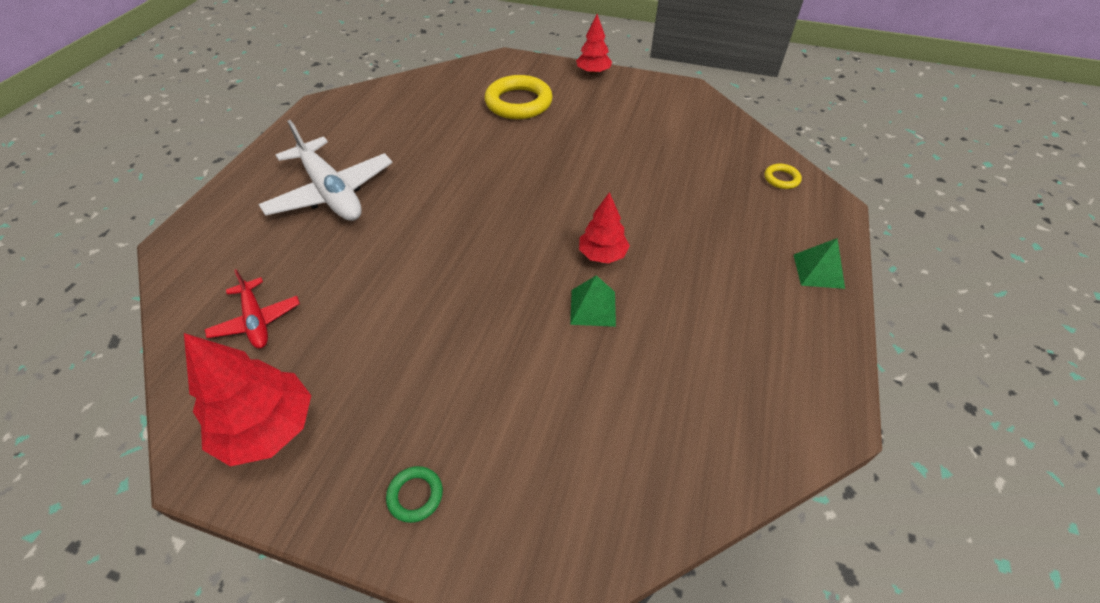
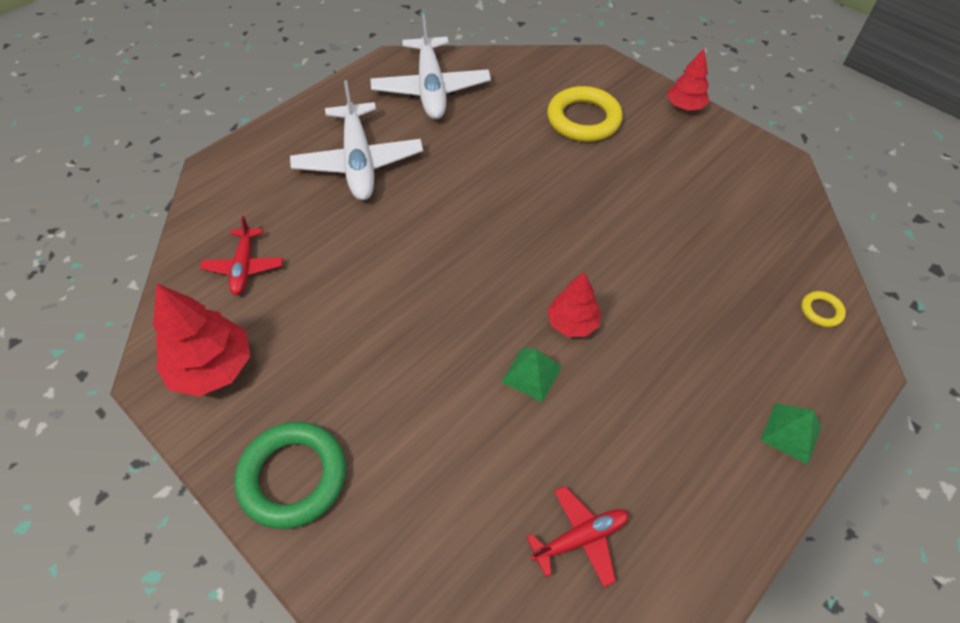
camera: 25 degrees right, 5 degrees up
green ring [386,466,443,523] -> green ring [235,422,346,529], size x2.19
none -> white plane [370,14,491,119]
none -> red plane [527,486,629,587]

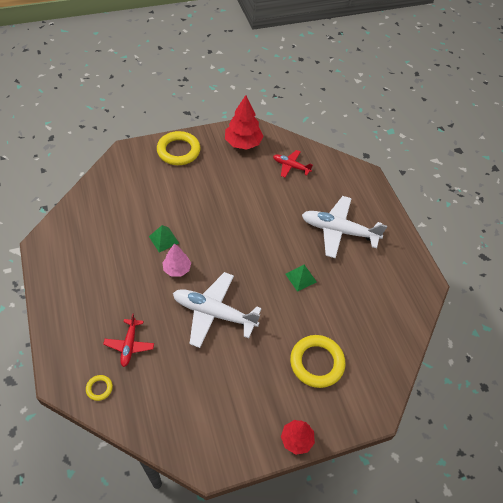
camera: 115 degrees right, 0 degrees up
green ring [235,422,346,529] -> yellow ring [157,131,201,165]
white plane [370,14,491,119] -> white plane moved to [173,272,262,348]
red plane [527,486,629,587] -> red plane moved to [103,313,154,367]
red tree [547,272,601,337] -> pink tree [162,243,191,277]
green pyramid [760,403,821,464] -> green pyramid moved to [285,265,317,292]

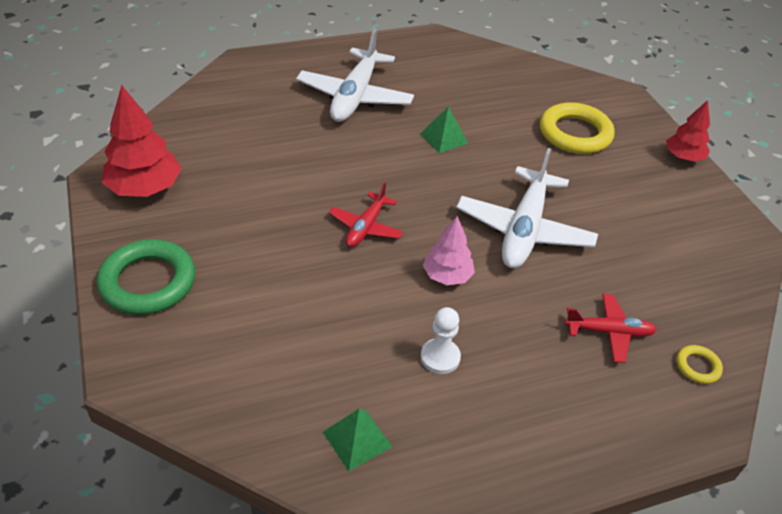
camera: 90 degrees left, 10 degrees down
green pyramid [149,225,179,252] -> green pyramid moved to [323,409,392,471]
yellow ring [157,131,201,165] -> green ring [97,239,195,315]
red plane [273,150,313,178] -> red plane moved to [329,182,403,247]
none -> white pawn [420,307,461,374]

